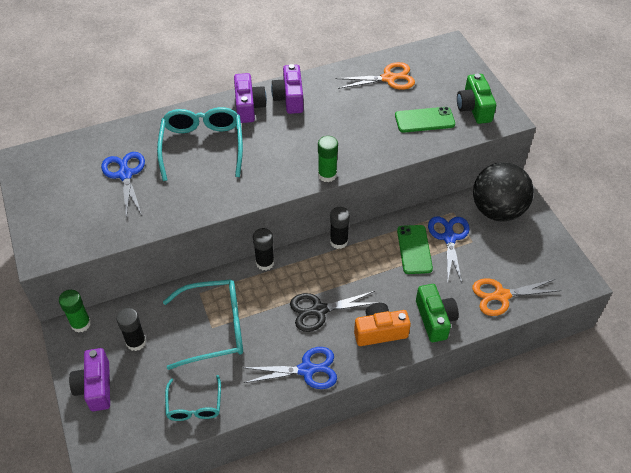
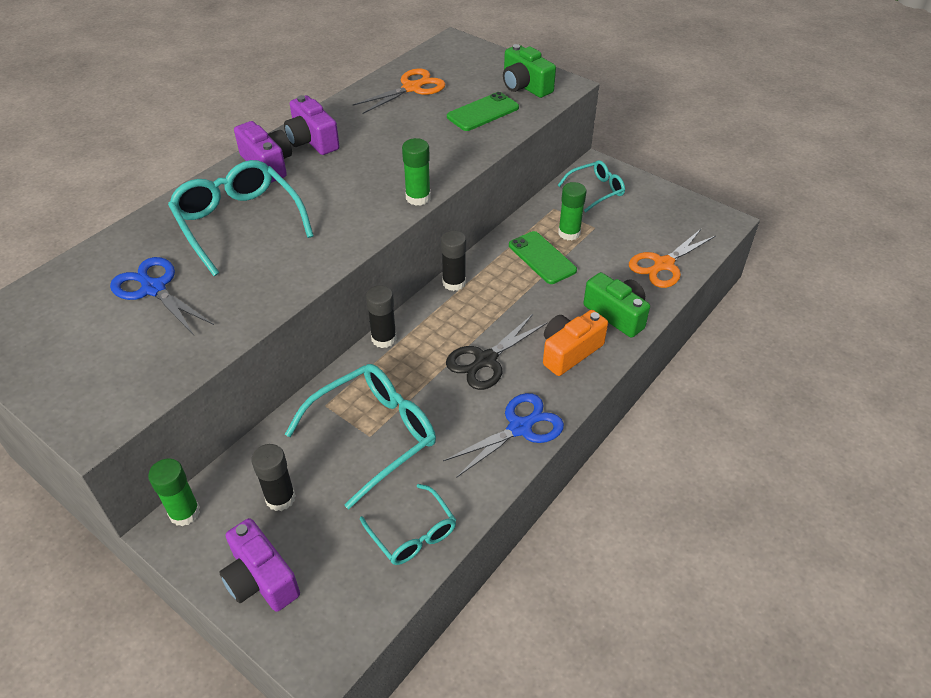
camera: 30 degrees left, 5 degrees down
blue scissors [428,216,469,284] -> green glue stick [558,182,586,240]
black ball [473,162,534,221] -> turquoise glasses [558,160,625,213]

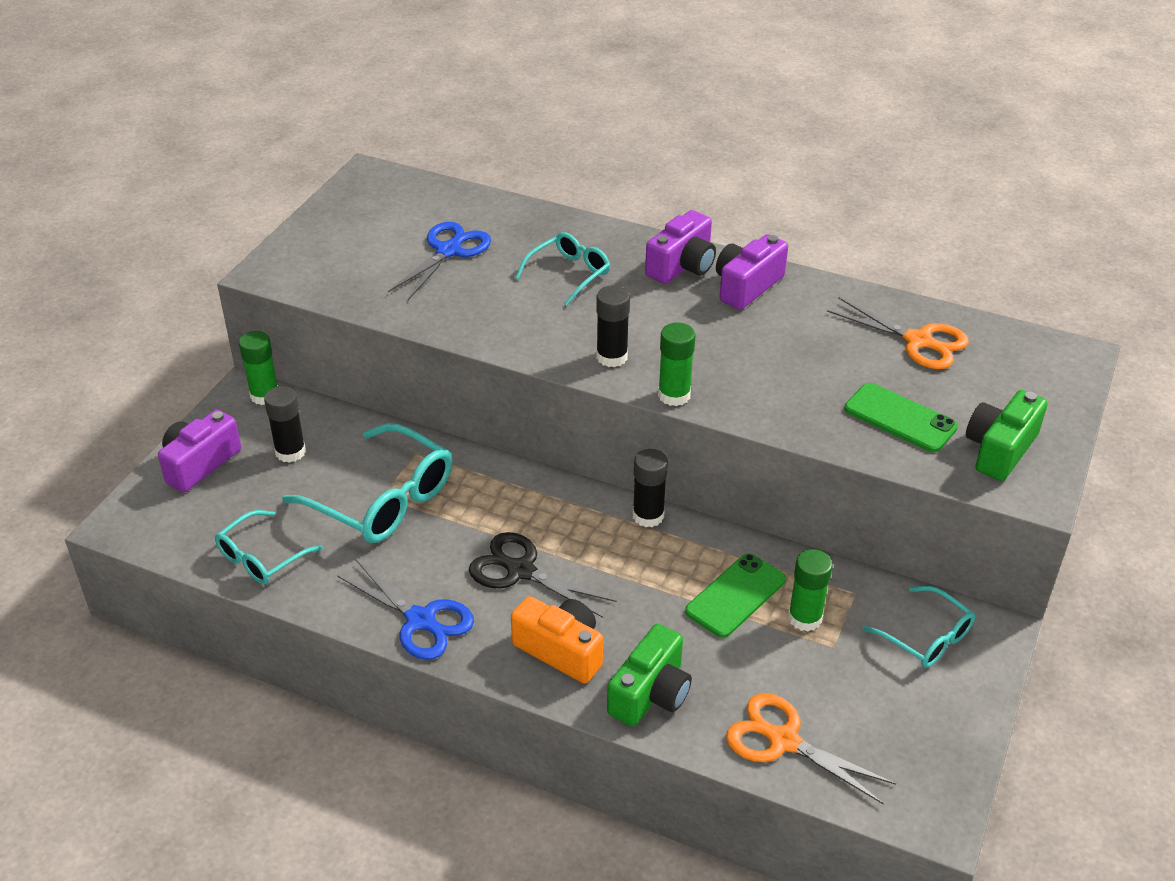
camera: 75 degrees right, 5 degrees down
turquoise glasses [168,160,314,276] -> turquoise glasses [515,232,610,306], size x0.59
black glue stick [366,285,397,348] -> black glue stick moved to [596,285,630,367]

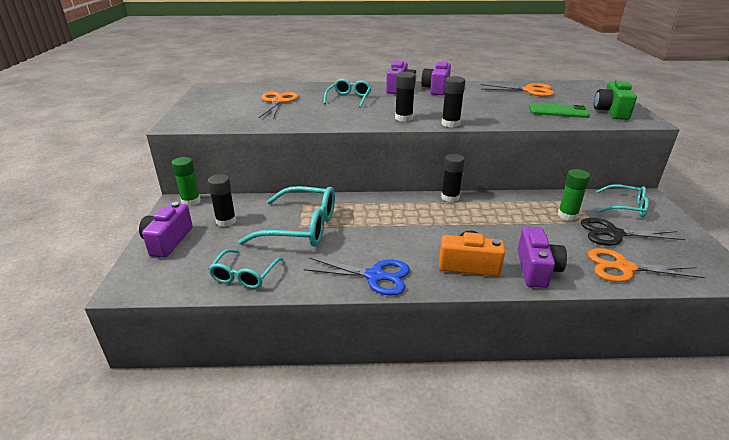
camera: 25 degrees left, 10 degrees down
blue scissors [388,222,491,300] -> orange scissors [259,92,299,119]
black scissors [469,532,617,618] -> black scissors moved to [581,218,685,246]
green camera [607,624,692,727] -> purple camera [518,227,567,288]
green glue stick [658,323,695,406] -> black glue stick [442,76,465,127]
green phone [685,553,786,638] -> none

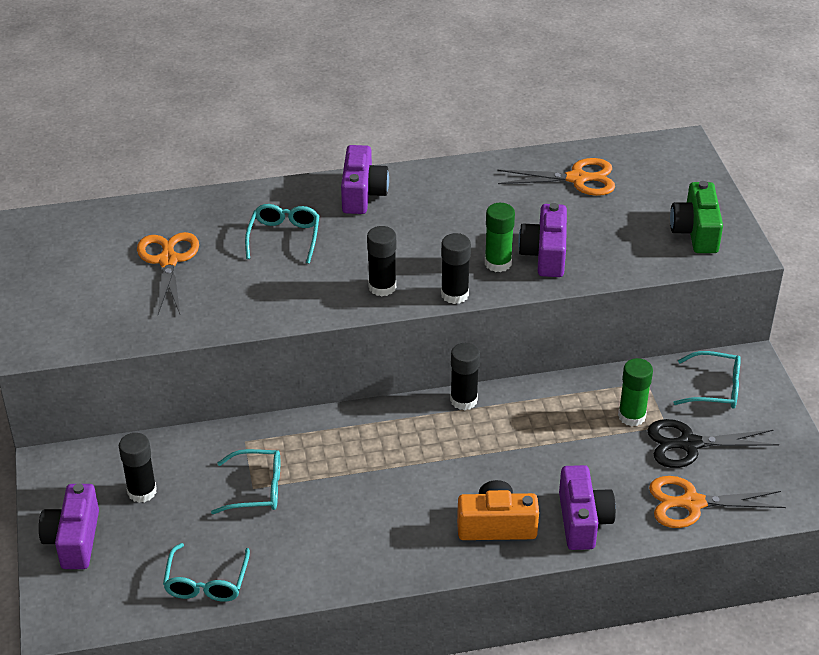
camera: 10 degrees left, 10 degrees up
green glue stick [172,157,201,206] -> green glue stick moved to [485,203,515,272]
turquoise glasses [238,186,335,247] -> turquoise glasses [211,449,280,514], size x0.59
blue scissors [304,258,410,296] -> none
purple camera [421,61,451,95] -> purple camera moved to [518,203,567,277]
green phone [529,103,590,118] -> none

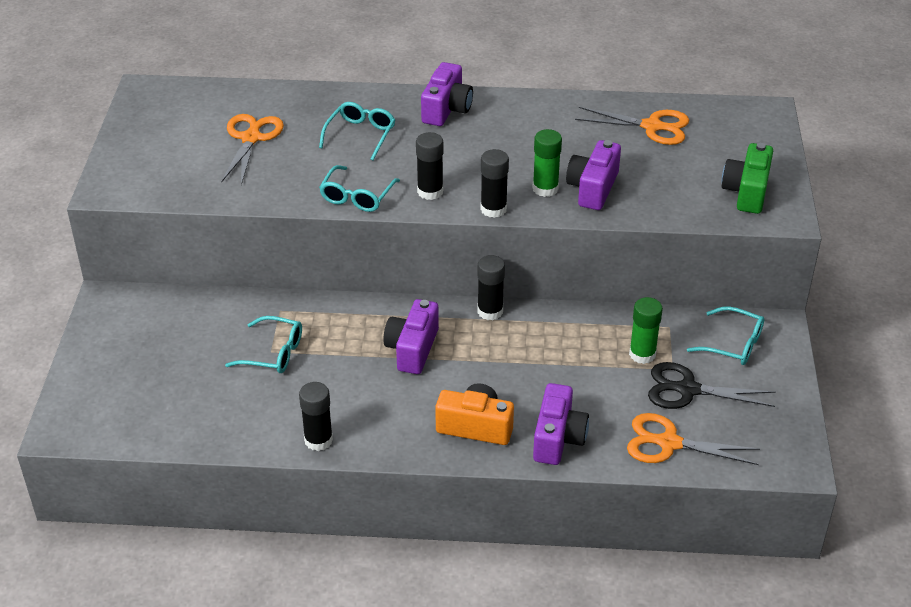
camera: 15 degrees right, 0 degrees up
purple camera [39,484,99,569] -> purple camera moved to [383,299,439,374]
black glue stick [119,433,157,503] -> black glue stick moved to [299,382,333,451]
turquoise glasses [163,543,250,602] -> turquoise glasses moved to [319,165,400,212]

